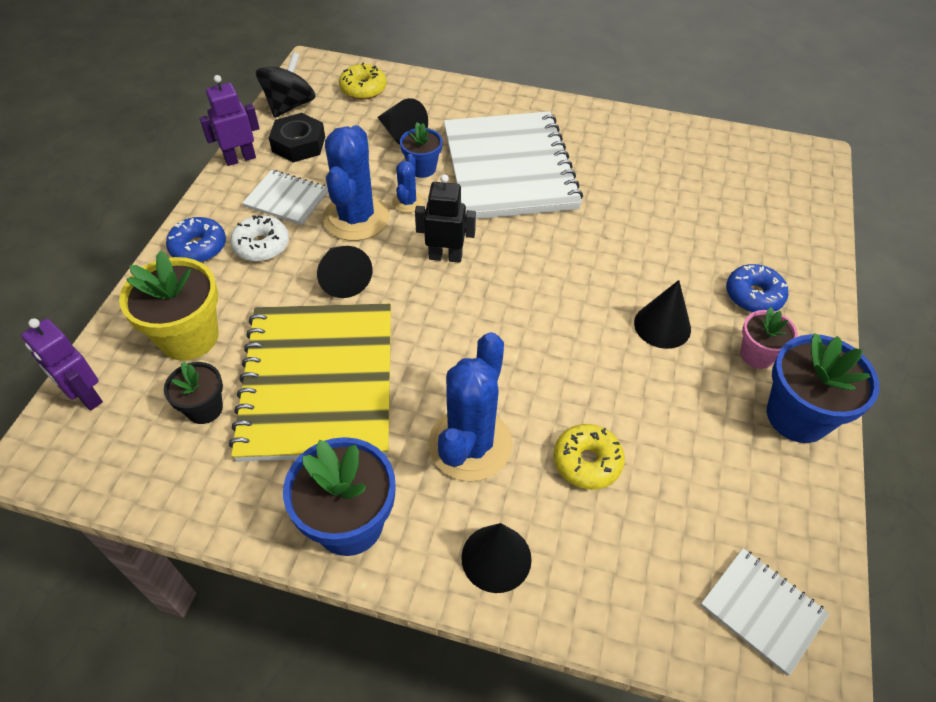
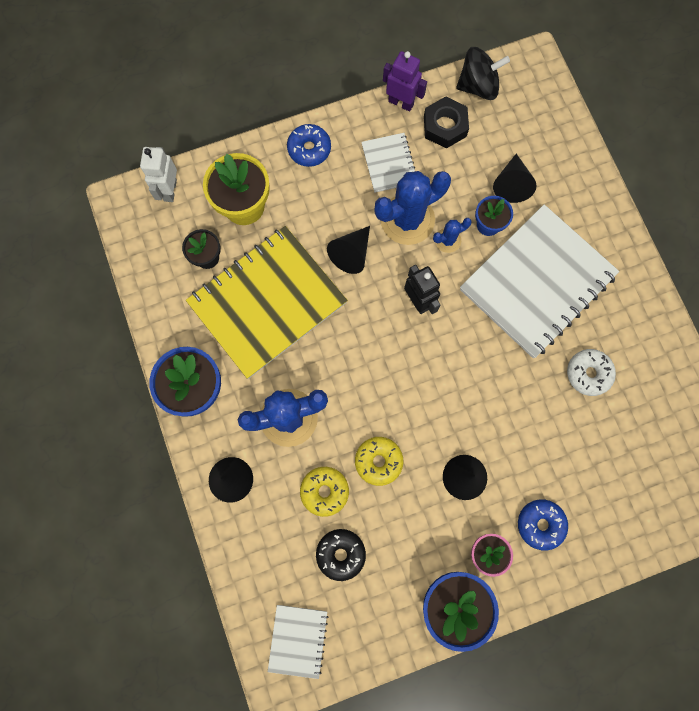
camera: 55 degrees right, 25 degrees up
purple robot [21,318,103,411] -> white robot [140,147,177,202]
white donut [230,215,289,262] -> white donut moved to [567,349,616,396]
yellow donut [339,62,386,100] -> yellow donut moved to [355,437,403,486]
none -> black donut [316,529,366,581]

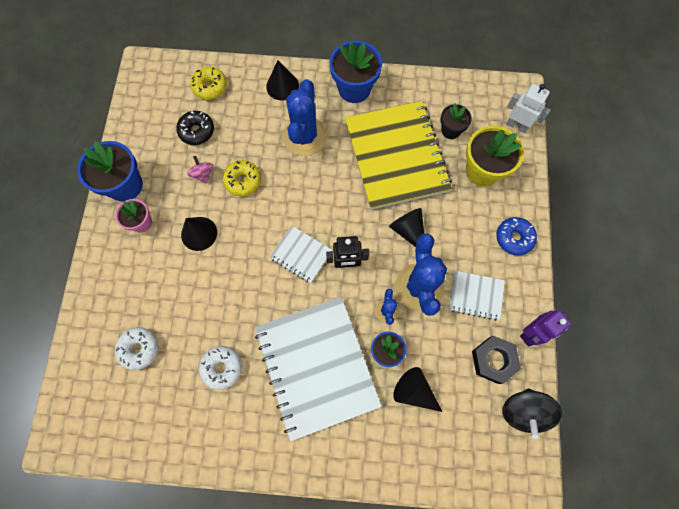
camera: 115 degrees right, 5 degrees down
white notebook [268,605,329,679] -> white notebook moved to [270,225,332,283]
yellow donut [300,467,349,517] -> yellow donut moved to [190,67,227,100]
blue donut [518,500,568,551] -> none
none -> white donut [115,327,158,370]
none -> pink spinning top [187,156,213,184]

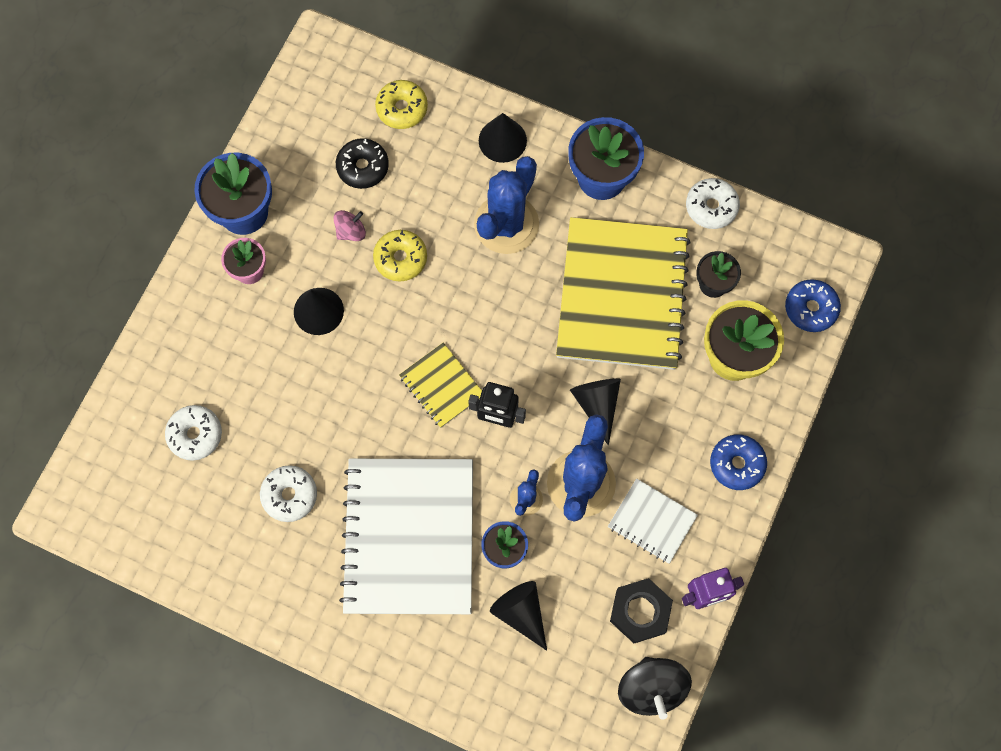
camera: 20 degrees right, 0 degrees up
pink spinning top [187,156,213,184] -> pink spinning top turned 60 degrees clockwise [333,210,366,241]
white notebook [270,225,332,283] -> yellow notebook [399,343,482,428]
black spinning top [502,388,562,439] -> black spinning top turned 45 degrees counterclockwise [618,657,692,720]
white robot [506,84,550,133] -> blue donut [785,279,841,332]
none -> white donut [686,178,740,229]

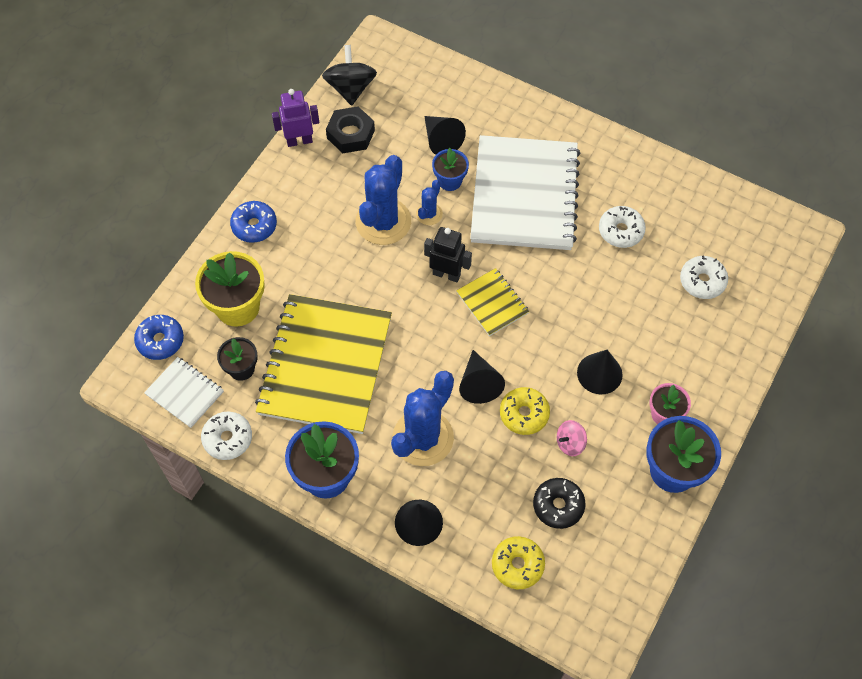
camera: 175 degrees left, 10 degrees down
black cone [570,378,621,445] -> black cone moved to [459,350,505,404]
white notebook [608,478,698,564] -> white notebook moved to [144,357,224,428]

